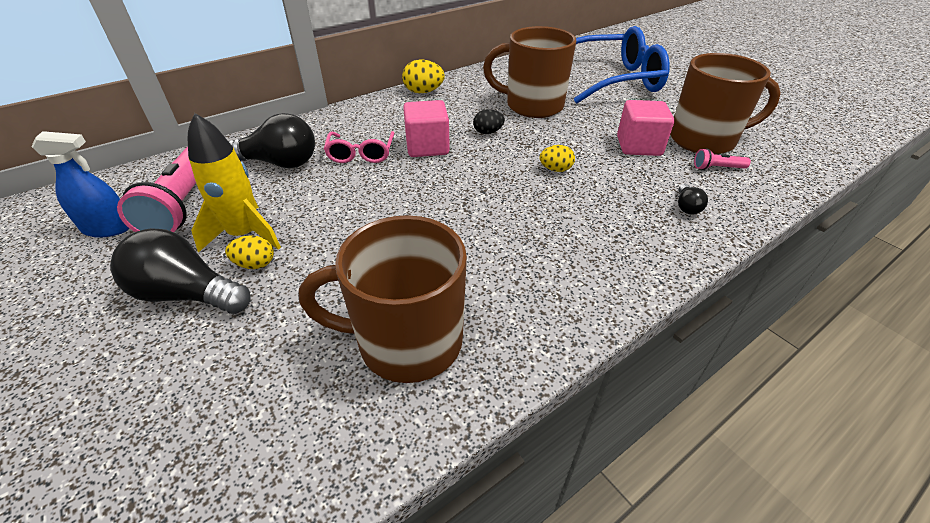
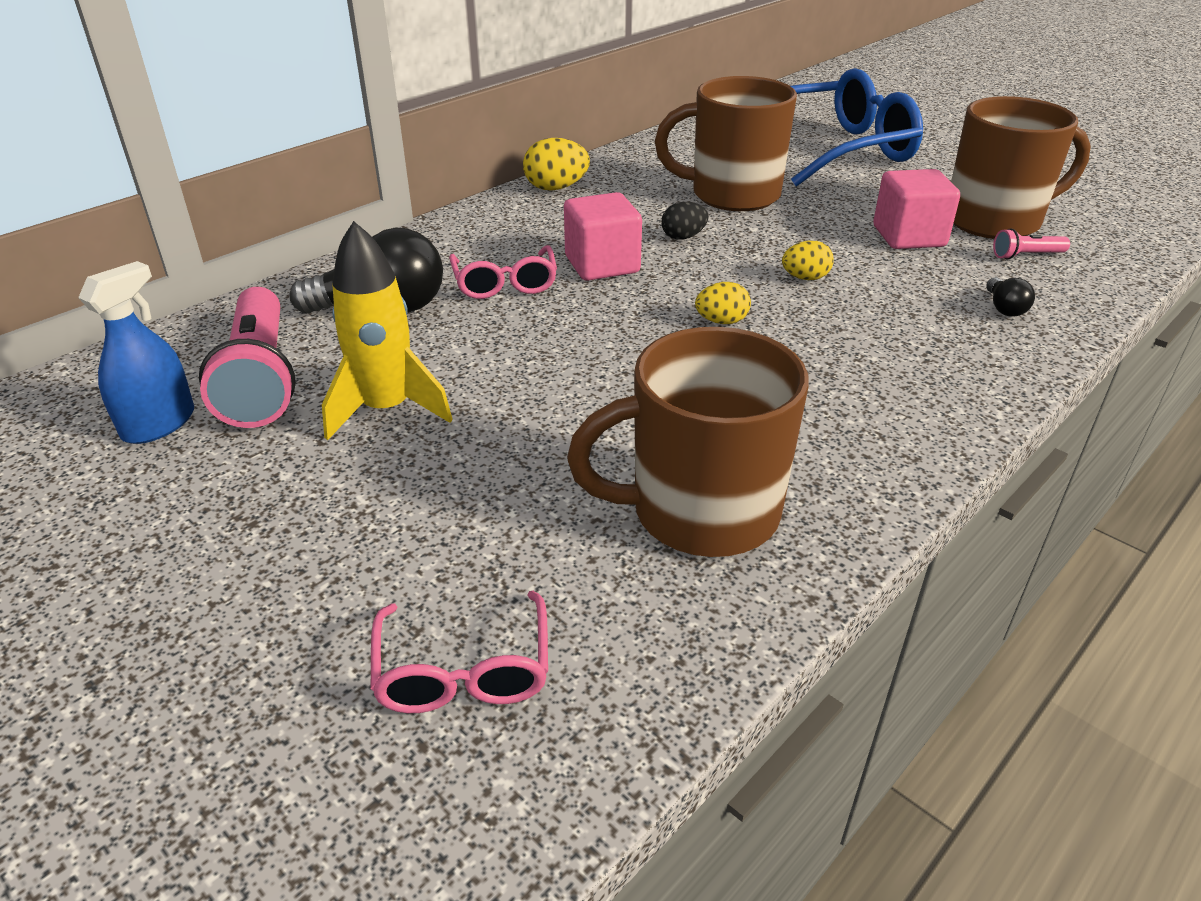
camera: 10 degrees left, 5 degrees down
blue spray bottle [31,131,130,238] -> blue spray bottle turned 45 degrees counterclockwise [78,261,194,444]
black light bulb [110,228,251,314] -> none
yellow egg [225,236,274,269] -> yellow egg moved to [695,282,751,324]
none -> pink glasses [370,591,548,713]

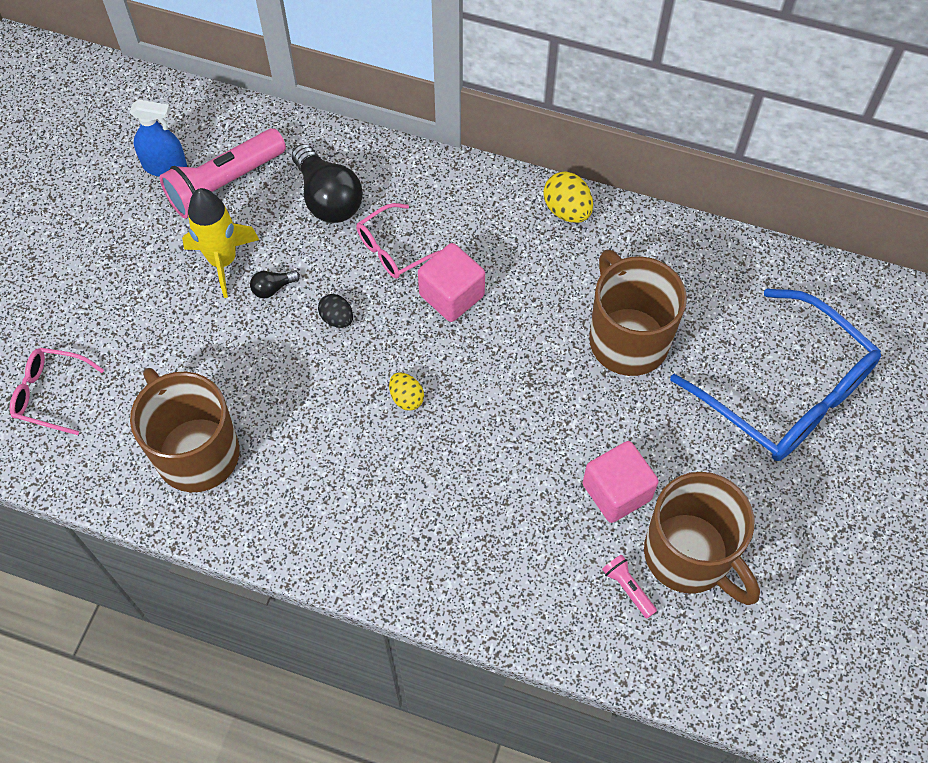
camera: 65 degrees right, 25 degrees up
pink glasses [370,591,548,713] -> pink glasses turned 45 degrees clockwise [10,348,104,435]
black egg [661,202,709,239] -> black egg moved to [318,294,353,328]
yellow egg [782,241,834,280] -> none
black light bulb [986,277,1035,317] -> black light bulb moved to [250,270,300,298]

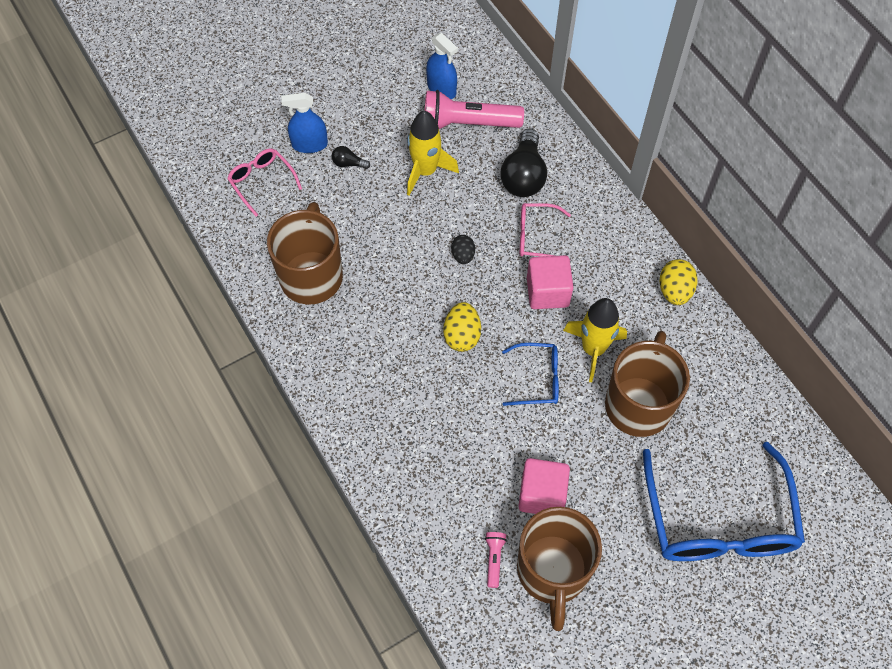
camera: 40 degrees right, 0 degrees up
black light bulb [250,270,300,298] -> black light bulb moved to [332,146,370,169]
yellow egg [389,373,424,411] -> yellow egg [443,302,481,352], size x1.52
none -> blue spray bottle [281,93,328,153]
none -> blue glasses [502,343,559,406]
none -> yellow rocket [563,298,627,382]

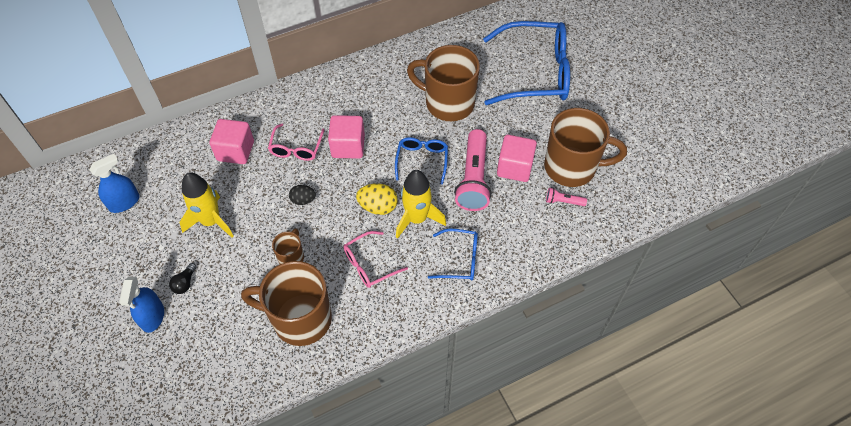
camera: 85 degrees left, 5 degrees down
pink glasses [227,148,302,217] -> pink glasses moved to [343,231,408,288]
pink flashlight [424,90,524,129] -> pink flashlight moved to [454,129,492,211]
black light bulb [500,129,547,197] -> pink cube [210,119,254,164]
yellow rocket [563,298,627,382] -> yellow rocket moved to [396,170,446,239]
yellow egg [660,259,697,305] -> none
none -> brown mug [272,228,304,264]
none -> blue glasses [428,229,478,280]

